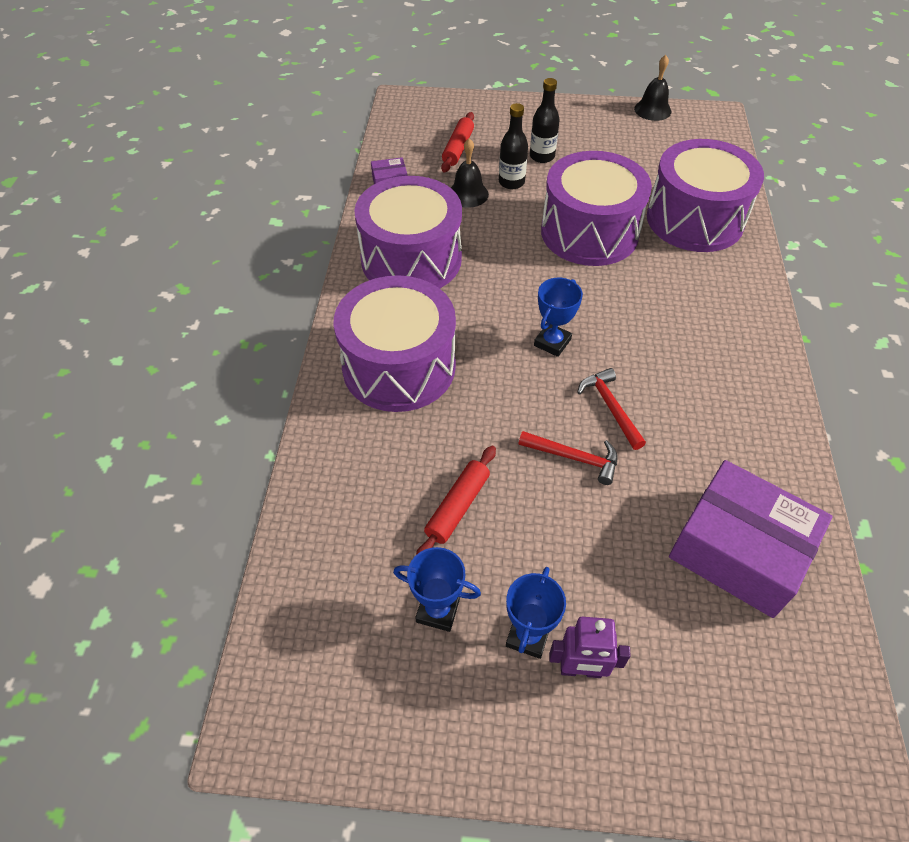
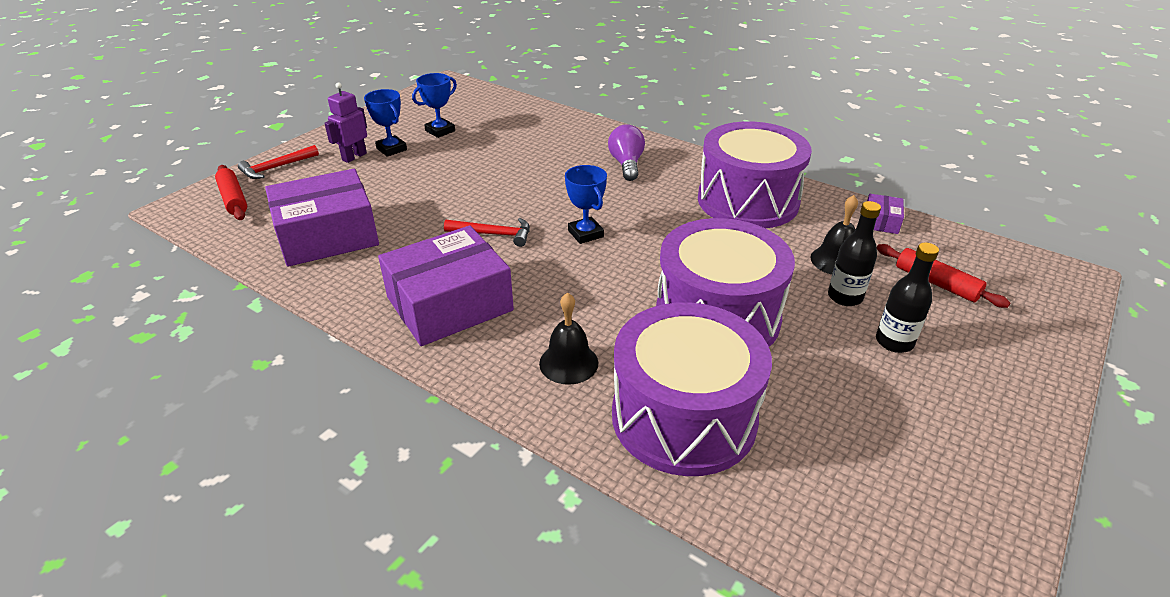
camera: 120 degrees right, 15 degrees down
purple drum [334,275,456,412] -> purple light bulb [608,124,645,181]
red rolling pin [416,445,496,555] -> red rolling pin moved to [215,165,247,220]
red hammer [518,431,618,485] -> red hammer moved to [238,145,319,179]
black bell [634,55,671,121] -> black bell moved to [539,292,598,385]
none -> purple box [378,226,514,346]

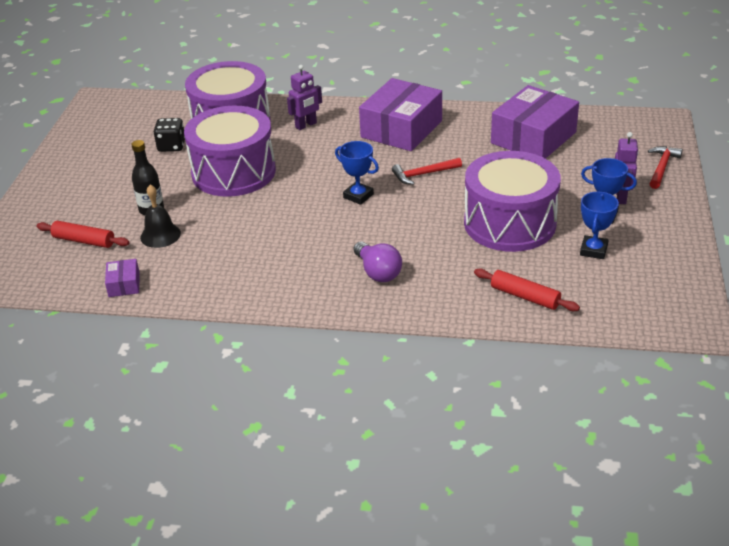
camera: 155 degrees right, 0 degrees up
red rolling pin [215,165,247,220] -> red rolling pin moved to [474,269,580,311]
black bell [539,292,598,385] -> purple robot [287,65,322,130]
purple drum [698,122,812,228] -> purple drum moved to [464,151,561,252]
black bottle [876,243,939,353] -> none
none -> black dice [154,118,185,152]

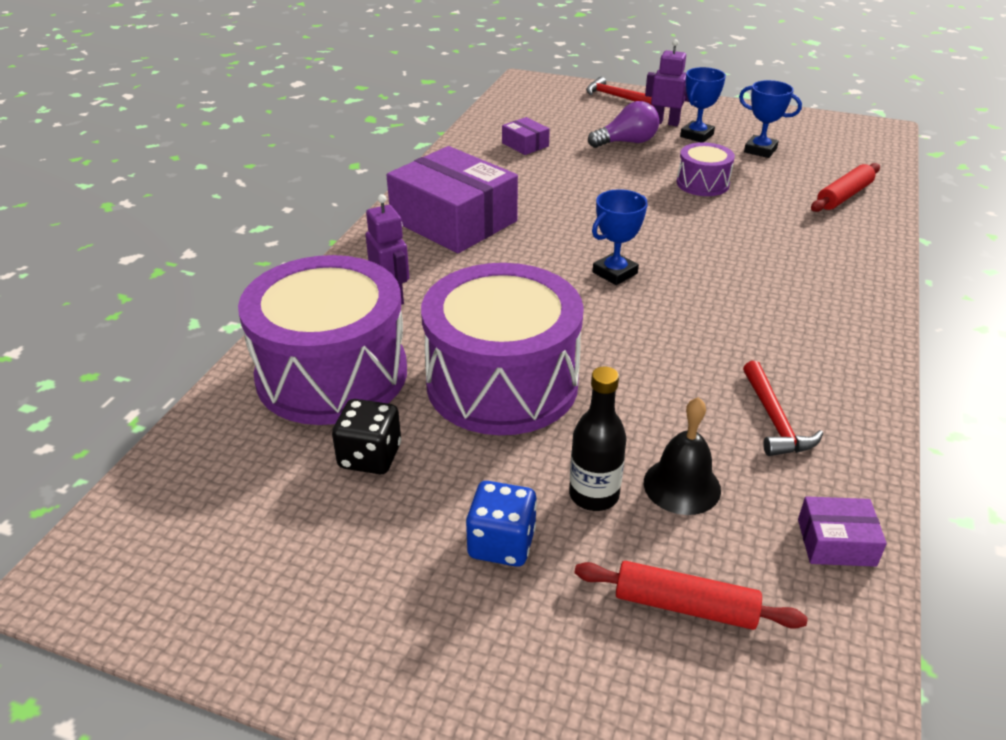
camera: 80 degrees left, 0 degrees up
red rolling pin [36,221,129,248] -> red rolling pin turned 75 degrees clockwise [575,561,808,630]
purple light bulb [354,241,402,282] -> purple light bulb moved to [588,101,659,148]
red hammer [392,158,462,185] -> red hammer moved to [743,361,823,456]
purple drum [464,151,561,252] -> purple drum [677,142,735,196], size x0.47
purple box [491,85,579,159] -> purple box [502,117,550,155], size x0.43
none -> blue dice [466,481,537,567]

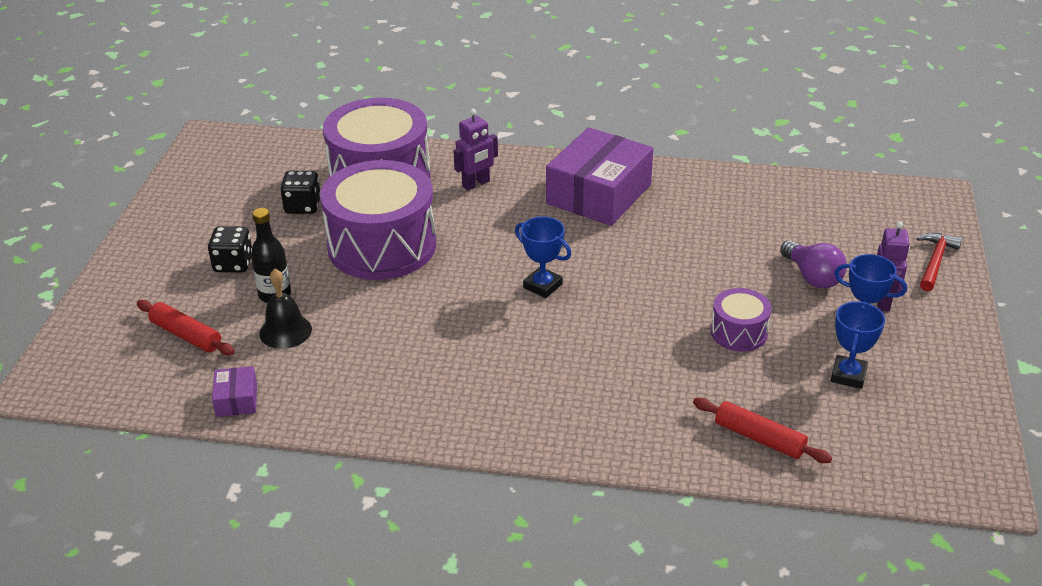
camera: 80 degrees right, 0 degrees up
blue dice [466,481,537,567] -> black dice [208,226,252,273]
purple box [502,117,550,155] -> none
red rolling pin [575,561,808,630] -> red rolling pin turned 60 degrees counterclockwise [137,300,235,355]
red hammer [743,361,823,456] -> none

